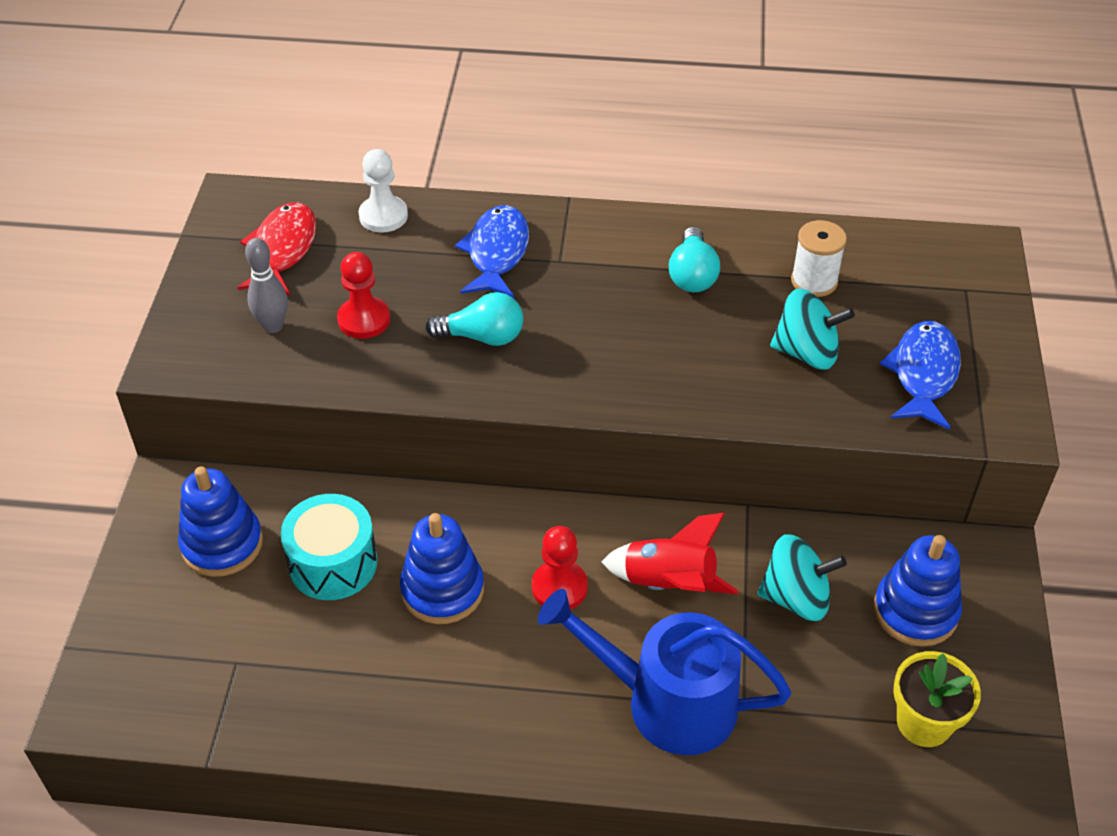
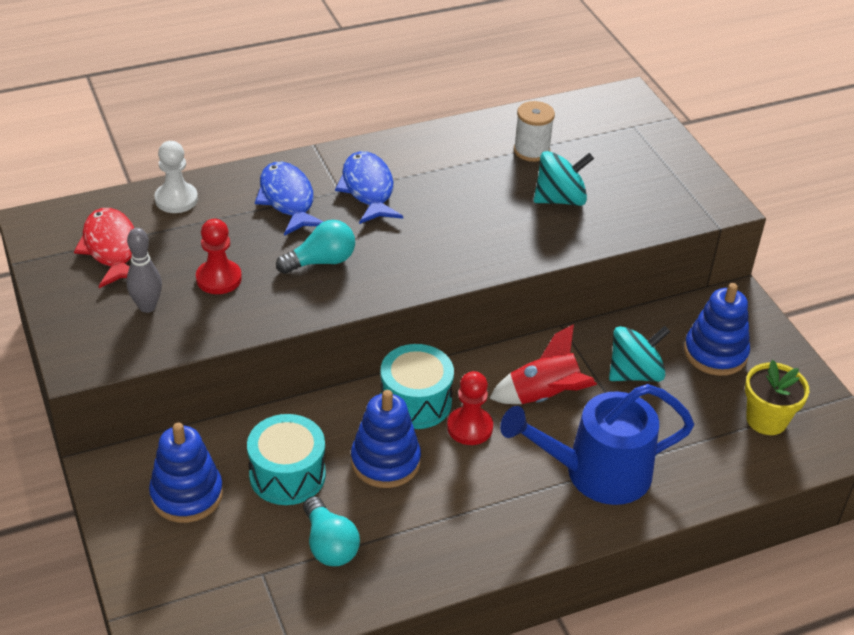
camera: 30 degrees left, 5 degrees down
turquoise light bulb [669,227,720,292] -> turquoise light bulb moved to [303,496,360,566]
blue fish [880,321,961,430] -> blue fish moved to [335,151,403,224]
none -> turquoise drum [380,344,454,429]

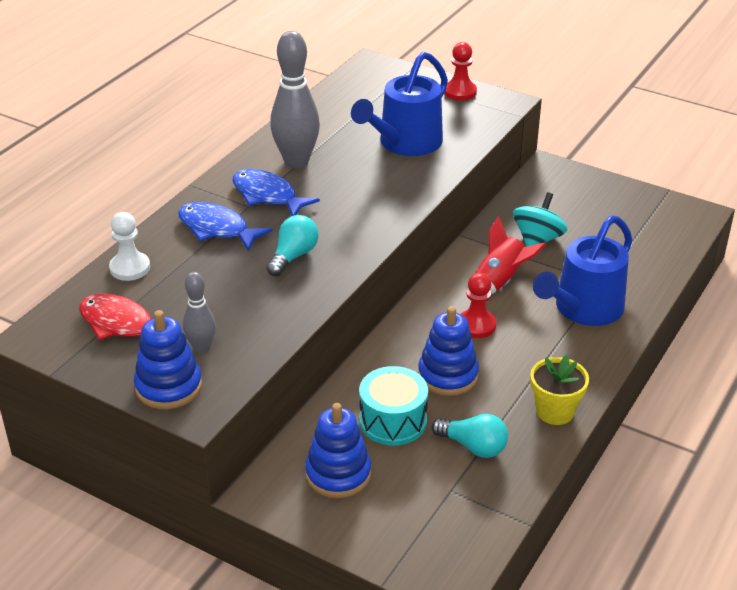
camera: 35 degrees left, 5 degrees down
red pawn [196,219,242,294] -> red pawn moved to [444,42,477,101]
turquoise drum [380,344,454,429] -> none
white spool [514,101,555,162] -> none
turquoise spinning top [534,151,594,206] -> blue watering can [351,52,448,156]
blue stacking toy [684,283,750,376] -> blue stacking toy moved to [134,310,202,409]
yellow flower pot [745,360,809,435] -> yellow flower pot moved to [530,354,589,425]
none -> grey bowling pin [270,31,320,168]

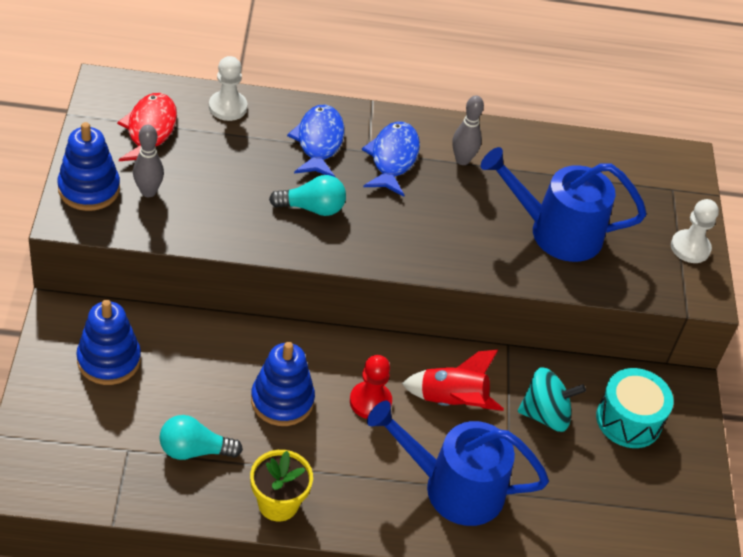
camera: 55 degrees right, 10 degrees up
grey bowling pin [270,31,320,168] -> grey bowling pin [452,95,484,165], size x0.55
turquoise drum [359,366,428,446] -> turquoise drum moved to [596,368,674,448]
turquoise light bulb [431,414,508,458] -> turquoise light bulb turned 90 degrees clockwise [159,415,243,460]
red pawn [444,42,477,101] -> white pawn [671,199,719,263]

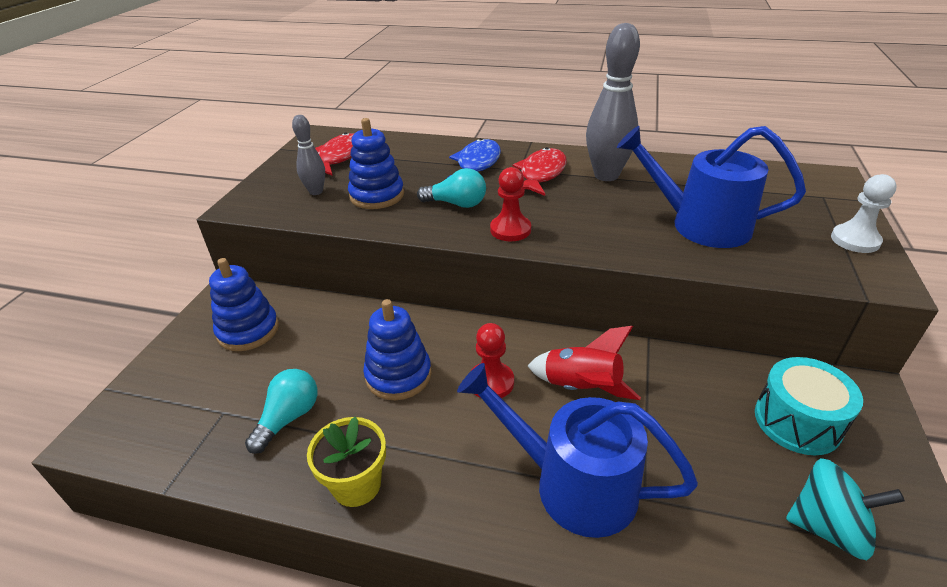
camera: 20 degrees right, 10 degrees down
blue stacking toy [57,122,120,211] -> blue stacking toy moved to [348,118,404,209]
turquoise light bulb [159,415,243,460] -> turquoise light bulb turned 105 degrees clockwise [245,369,318,454]
white pawn [209,56,247,121] -> none
blue fish [362,121,420,197] -> red fish [513,147,567,196]
grey bowling pin [452,95,484,165] -> grey bowling pin [586,23,640,181], size x1.82
turquoise spinning top [518,367,586,432] -> turquoise spinning top moved to [786,458,905,560]
none -> red pawn [490,167,531,241]

